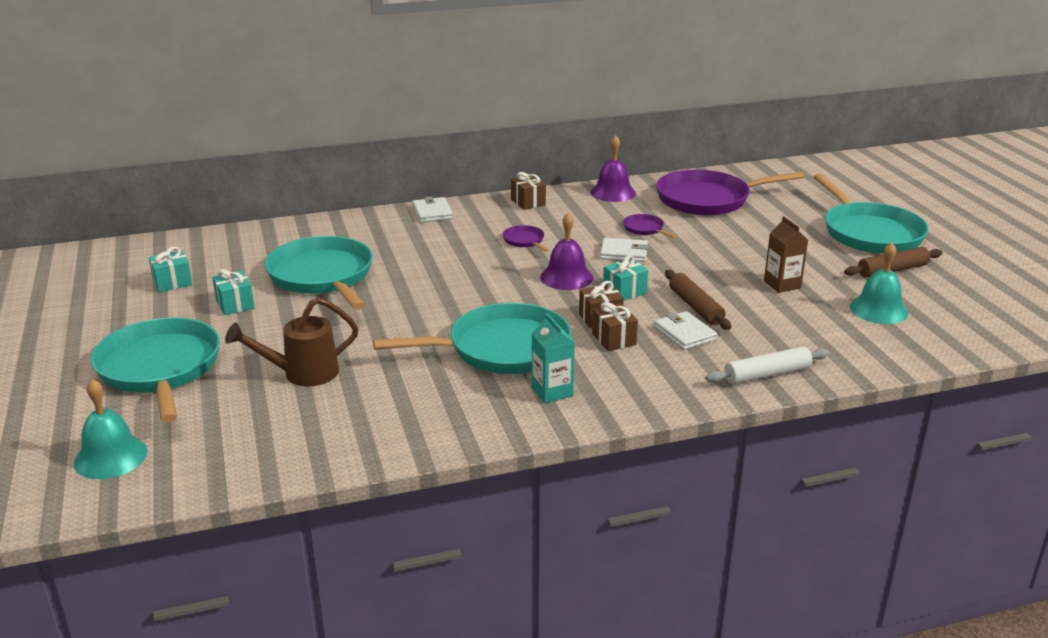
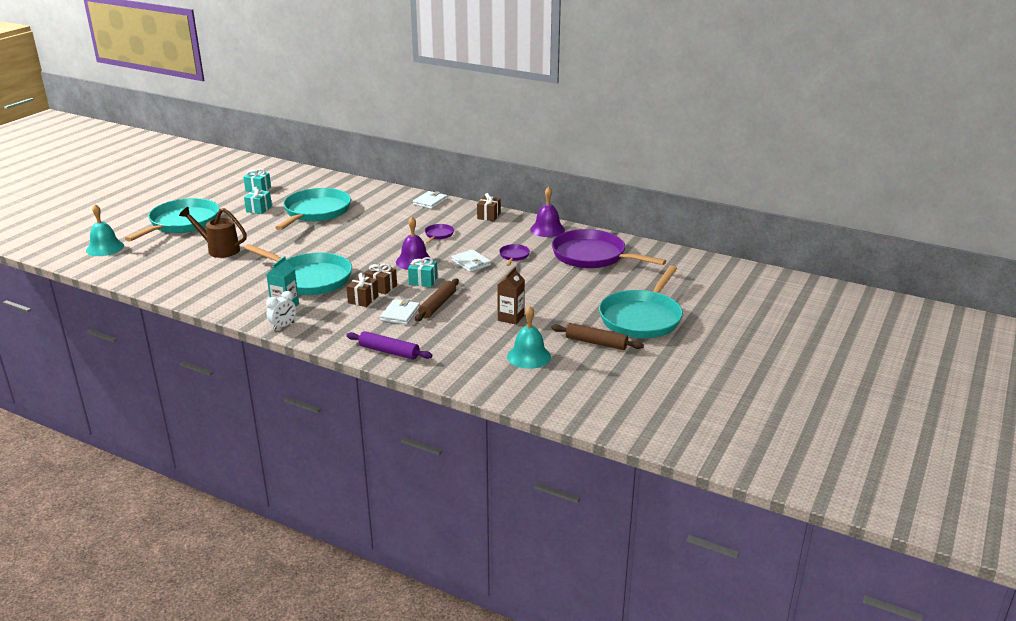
camera: 45 degrees right, 0 degrees up
white rolling pin [706,346,829,384] -> purple rolling pin [346,331,432,360]
none -> white clock [266,291,296,330]

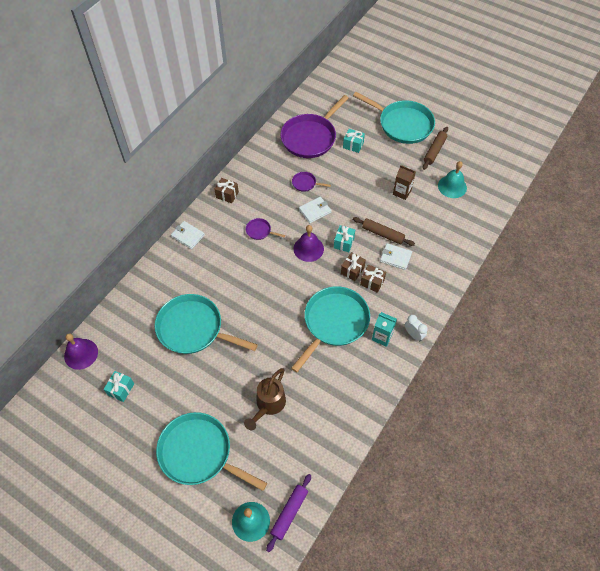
camera: 85 degrees left, 30 degrees up
turquoise gift [244,186,272,214] -> turquoise gift moved to [343,129,365,153]
purple rolling pin [346,331,432,360] -> purple rolling pin moved to [266,474,311,552]
purple bell [530,187,565,237] -> purple bell moved to [64,333,98,370]

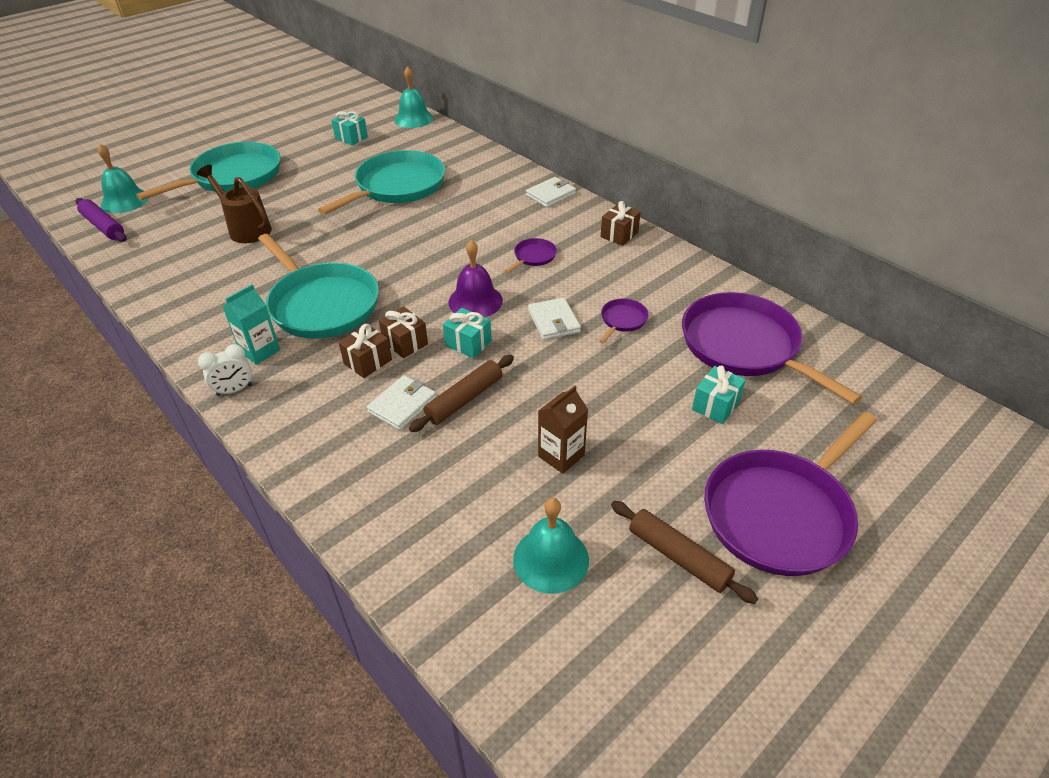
camera: 105 degrees right, 15 degrees down
purple bell [64,333,98,370] -> turquoise bell [394,66,433,128]
turquoise pan [353,92,435,144] -> purple pan [704,412,877,576]

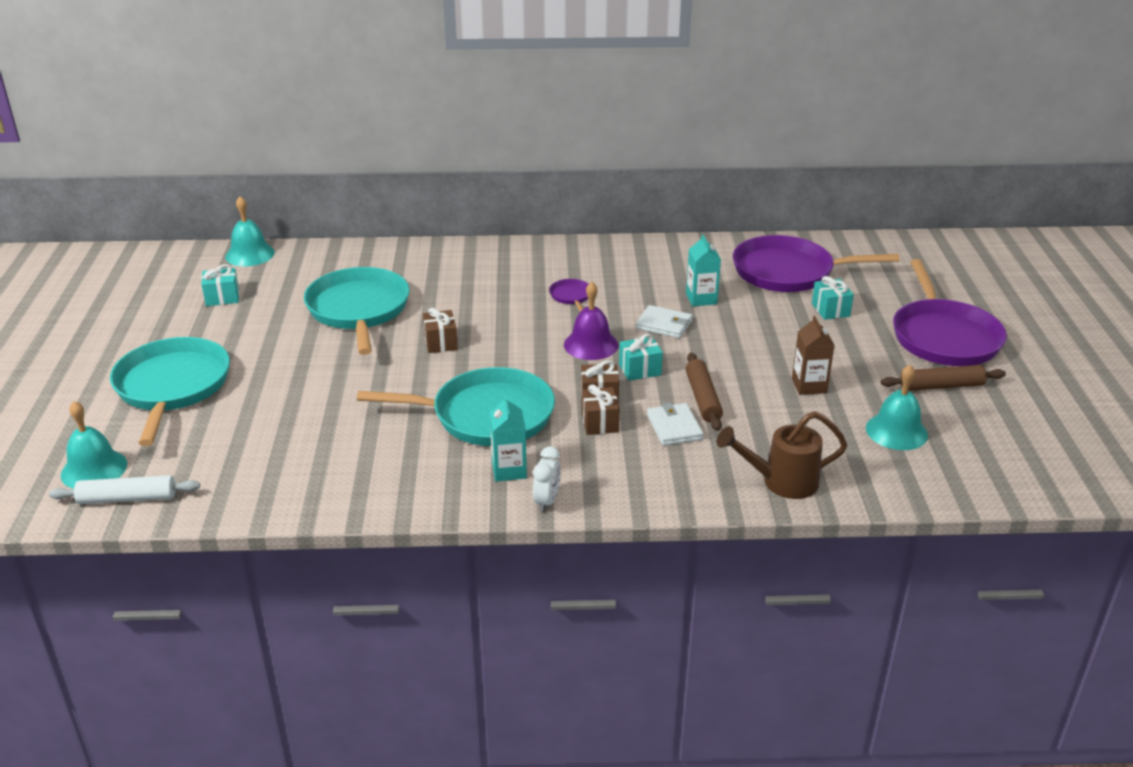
camera: 50 degrees left, 10 degrees down
purple rolling pin [76,198,127,242] -> white rolling pin [49,475,200,504]
brown watering can [197,165,272,243] -> brown watering can moved to [717,411,847,499]
white wallet [526,177,576,208] -> none
purple pan [599,299,649,344] -> turquoise carton [686,234,721,306]
brown gift [601,201,641,246] -> brown gift moved to [423,308,458,353]

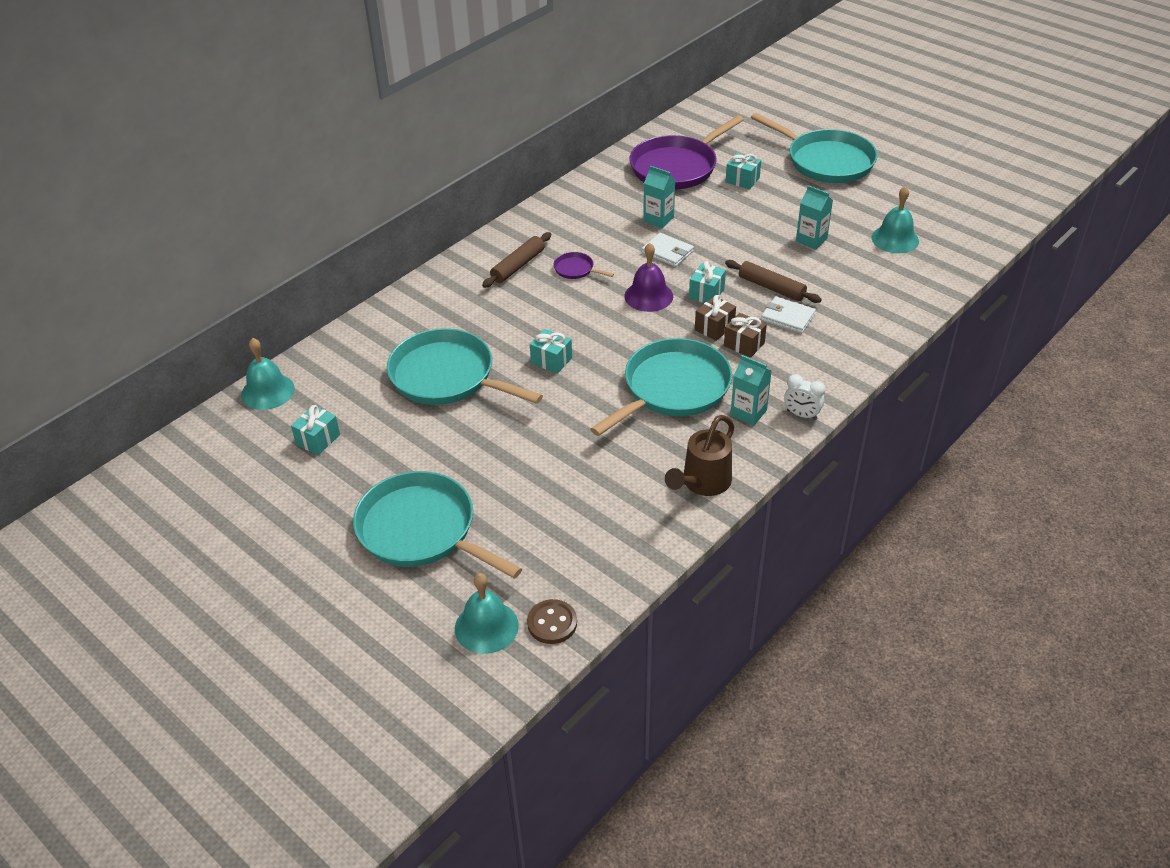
camera: 45 degrees left, 10 degrees up
white rolling pin [49,475,200,504] -> brown button [527,599,577,644]
brown gift [423,308,458,353] -> turquoise gift [530,329,572,374]
white clock [533,446,561,512] -> white clock turned 150 degrees clockwise [784,374,825,420]
white wallet [636,305,692,338] -> white wallet turned 60 degrees clockwise [642,233,694,267]
brown watering can [717,411,847,499] -> brown watering can moved to [665,415,735,496]
brown carton [792,316,835,395] -> turquoise carton [796,185,833,250]
brown rolling pin [881,365,1006,391] -> brown rolling pin moved to [482,232,551,288]
purple pan [893,259,1007,366] -> turquoise pan [751,113,878,183]

